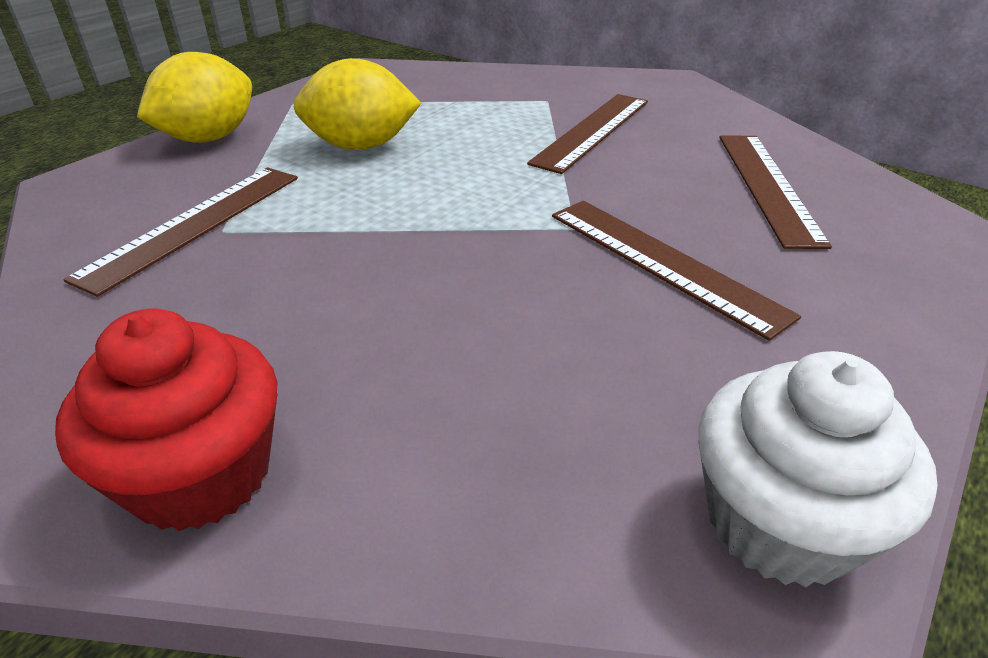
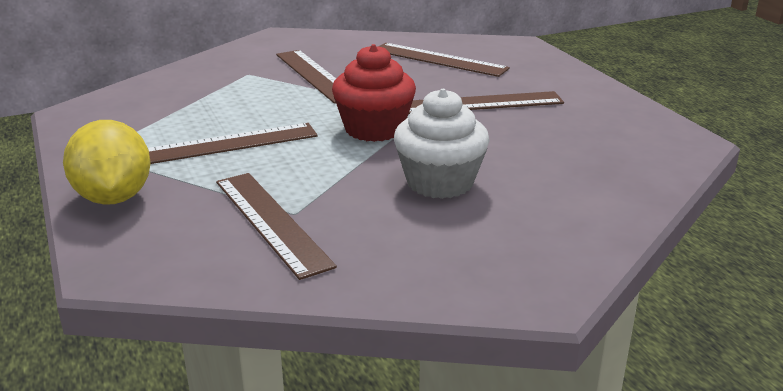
camera: 60 degrees left, 10 degrees down
red cupcake [55,309,278,532] -> red cupcake moved to [332,44,416,142]
yellow lemon [294,58,421,150] -> brown ruler [148,123,318,164]
white cupcake [698,351,938,587] -> white cupcake moved to [394,89,490,199]

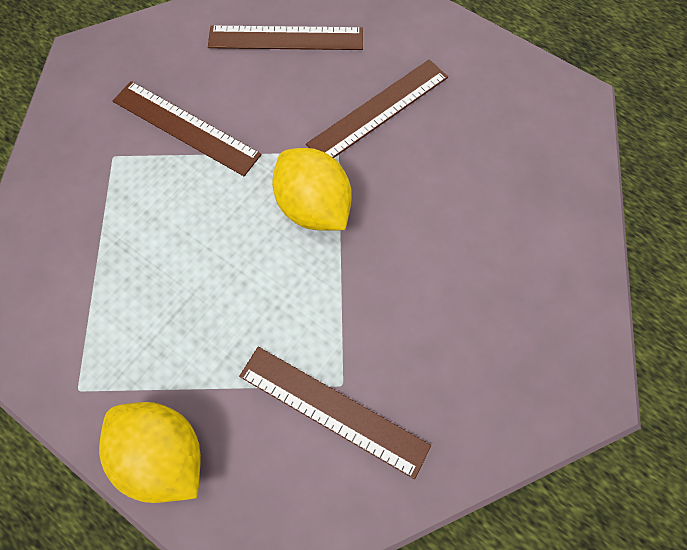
camera: 30 degrees left, 40 degrees up
brown ruler [148,123,318,164] -> none
red cupcake [332,44,416,142] -> yellow lemon [272,148,352,231]
white cupcake [394,89,490,199] -> none

